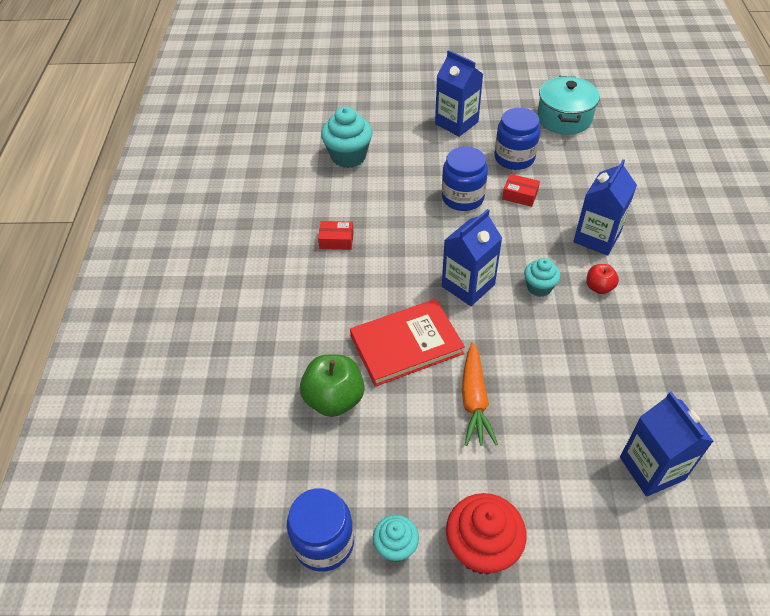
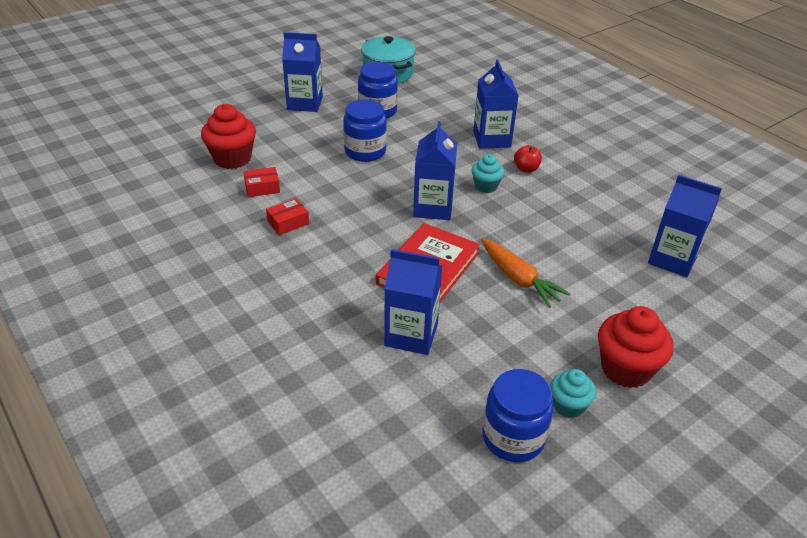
camera: 40 degrees left, 10 degrees down
green apple [300,354,364,417] -> blue carton [384,249,442,355]
turquoise cupcake [321,107,373,168] -> red cupcake [201,104,256,169]
red box [502,174,540,207] -> red box moved to [243,167,280,197]

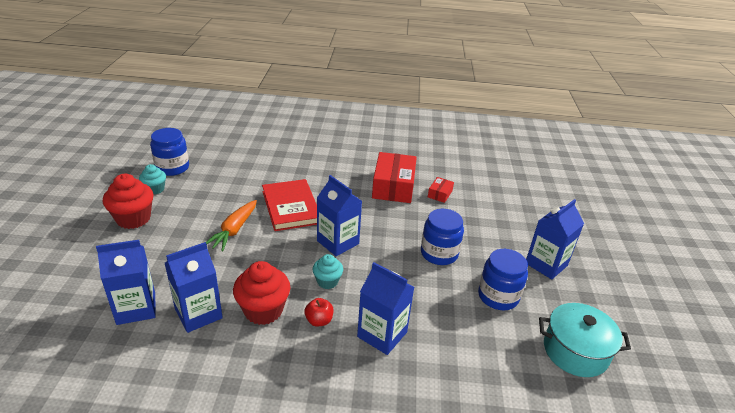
camera: 130 degrees right, 5 degrees down
red cupcake [201,104,256,169] -> red cupcake moved to [233,261,291,325]
red box [266,199,309,235] -> red box [372,152,417,203], size x2.13
blue carton [384,249,442,355] -> blue carton moved to [165,242,223,333]
orange carrot [481,239,570,308] -> orange carrot turned 75 degrees counterclockwise [206,200,257,251]

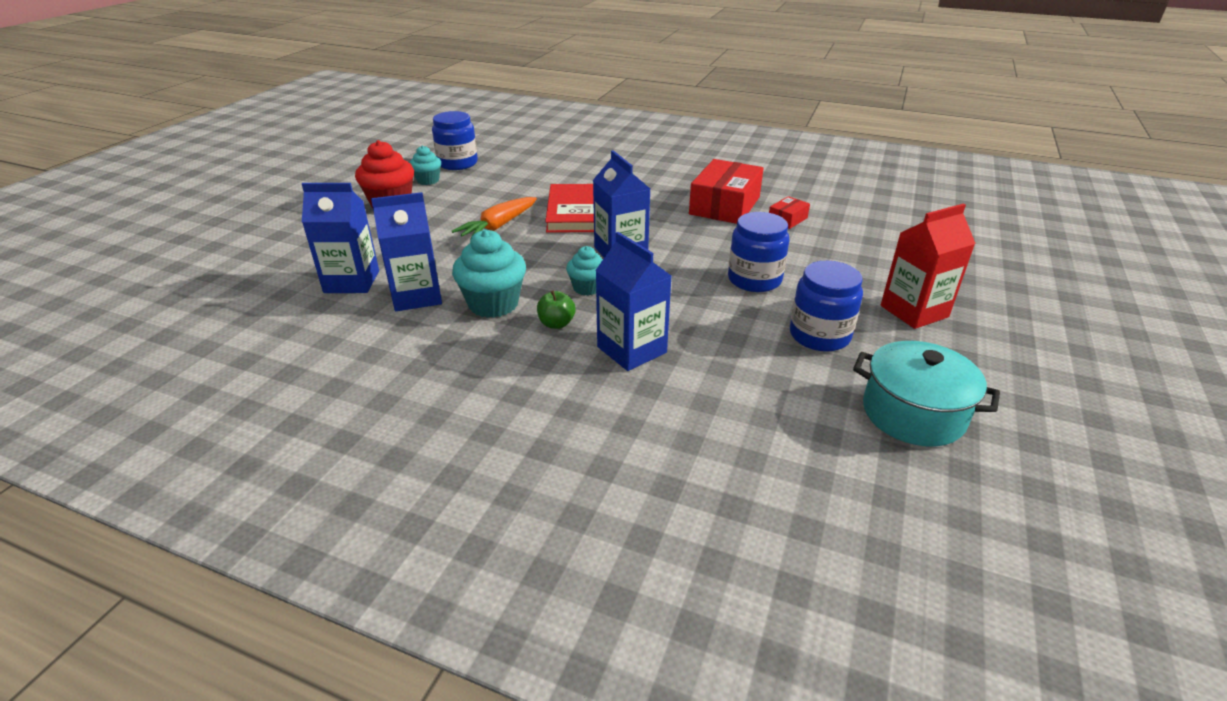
camera: 20 degrees right, 0 degrees up
red cupcake [233,261,291,325] -> turquoise cupcake [452,229,526,318]
red apple [304,298,333,327] -> green apple [537,291,575,329]
blue carton [526,199,584,279] -> red carton [881,203,976,329]

